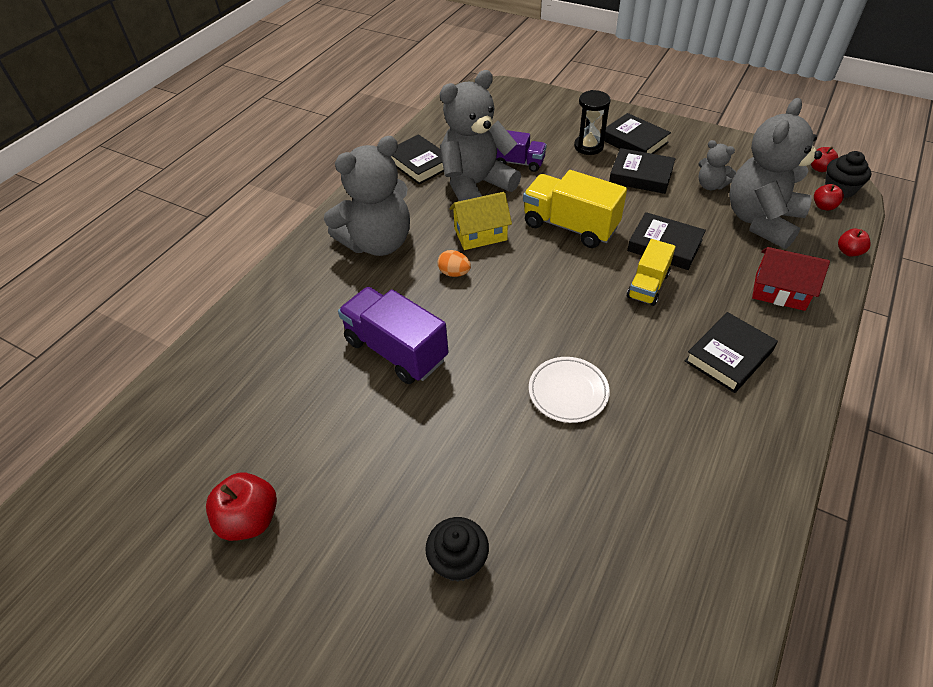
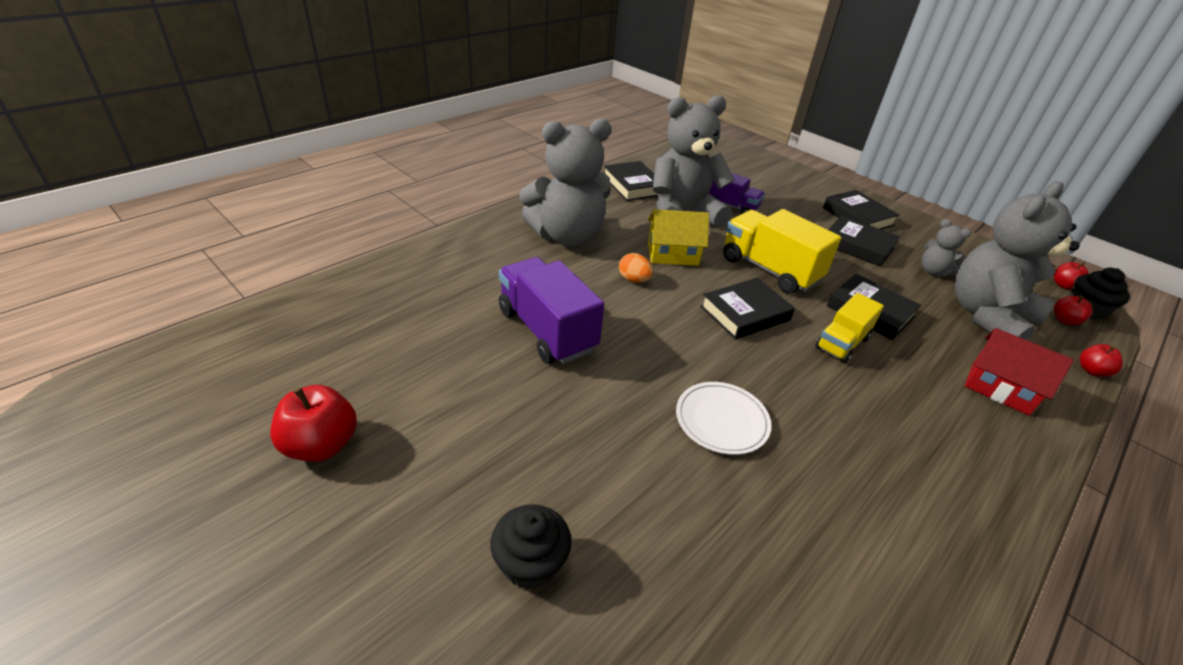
camera: 10 degrees right, 10 degrees down
black hourglass [574,90,611,155] -> none
black book [685,312,778,393] -> black book moved to [700,278,795,340]

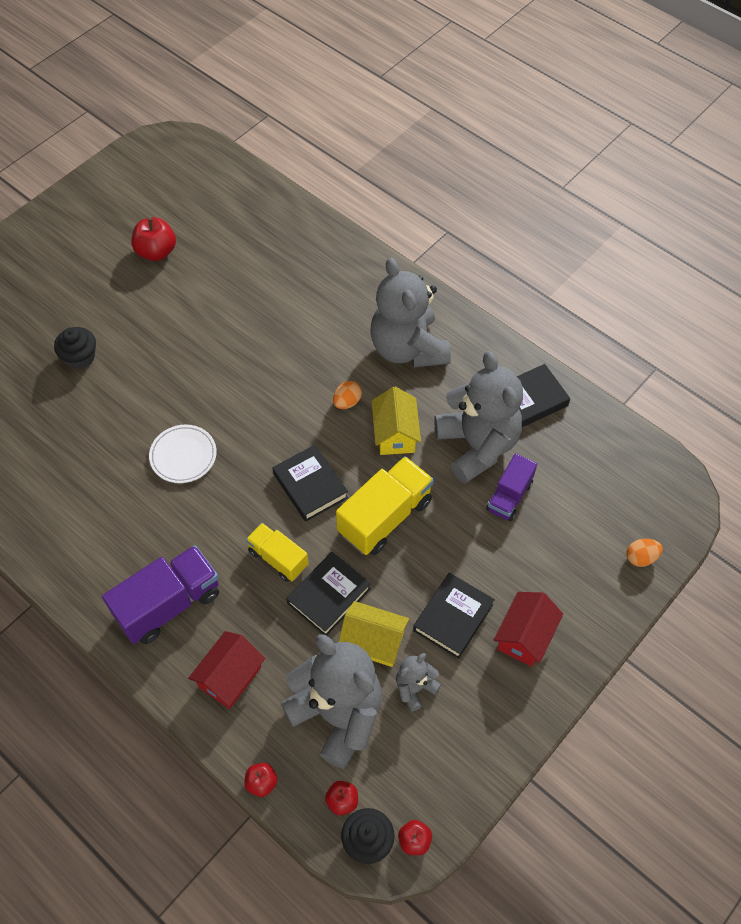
camera: 90 degrees right, 20 degrees up
purple truck [499,257,604,364] -> purple truck moved to [102,545,219,644]
black book [823,190,899,230] -> red house [494,592,563,667]
none -> yellow house [339,601,409,667]
none -> orange egg [626,539,663,567]

